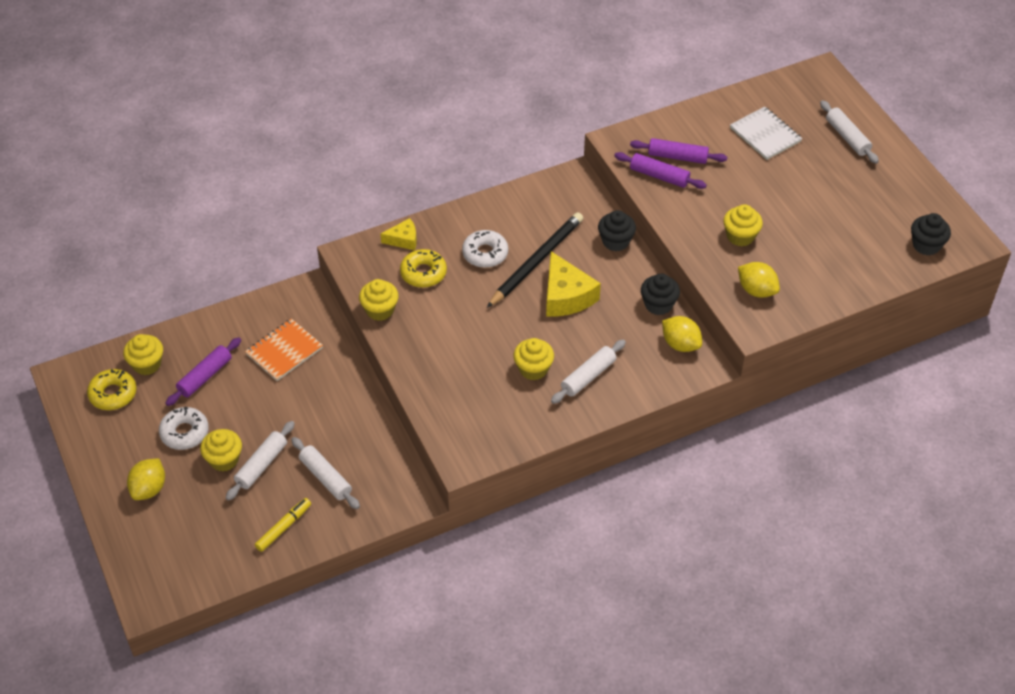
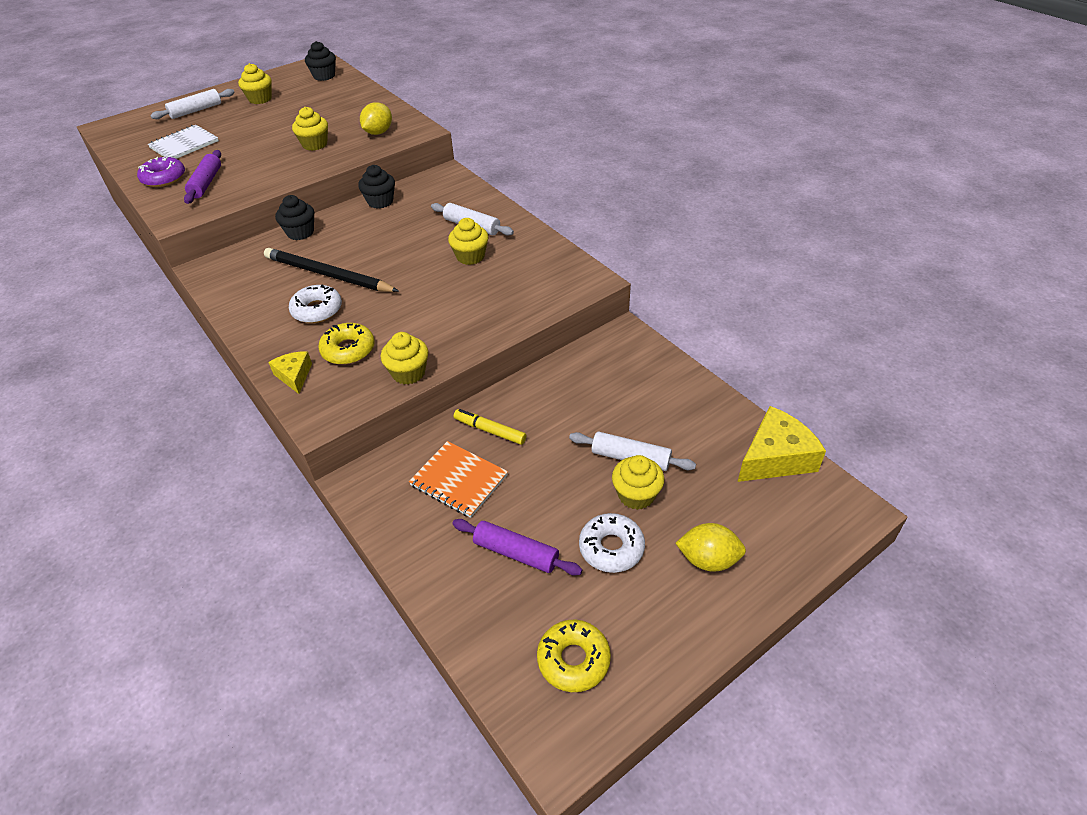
camera: 100 degrees left, 5 degrees down
yellow cupcake [123,334,163,375] -> yellow cupcake moved to [238,63,272,104]
yellow marker [255,498,311,552] -> yellow marker moved to [454,409,526,445]
white rolling pin [291,437,360,509] -> none
yellow cheese [546,251,601,316] -> yellow cheese moved to [738,406,826,482]
purple rolling pin [614,152,707,189] -> none
yellow lemon [662,316,702,352] -> none
none -> purple donut [137,157,185,187]

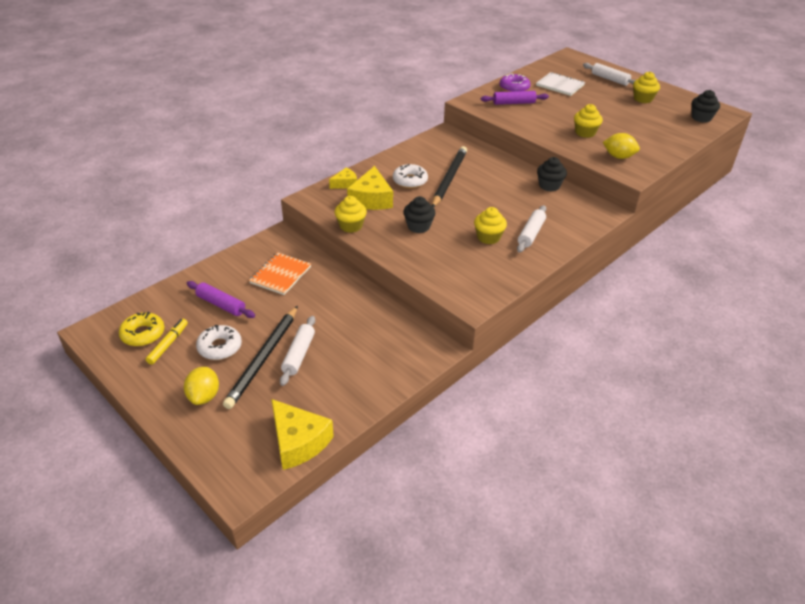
camera: 80 degrees right, 5 degrees down
black cupcake [275,195,314,240] -> black cupcake moved to [403,196,435,233]
yellow donut [318,323,374,365] -> yellow cheese [347,166,393,210]
purple rolling pin [452,519,582,576] -> purple rolling pin turned 75 degrees counterclockwise [187,281,255,318]
yellow marker [454,409,526,445] -> yellow marker moved to [146,319,188,365]
yellow cupcake [612,455,664,510] -> black pencil [223,306,298,409]

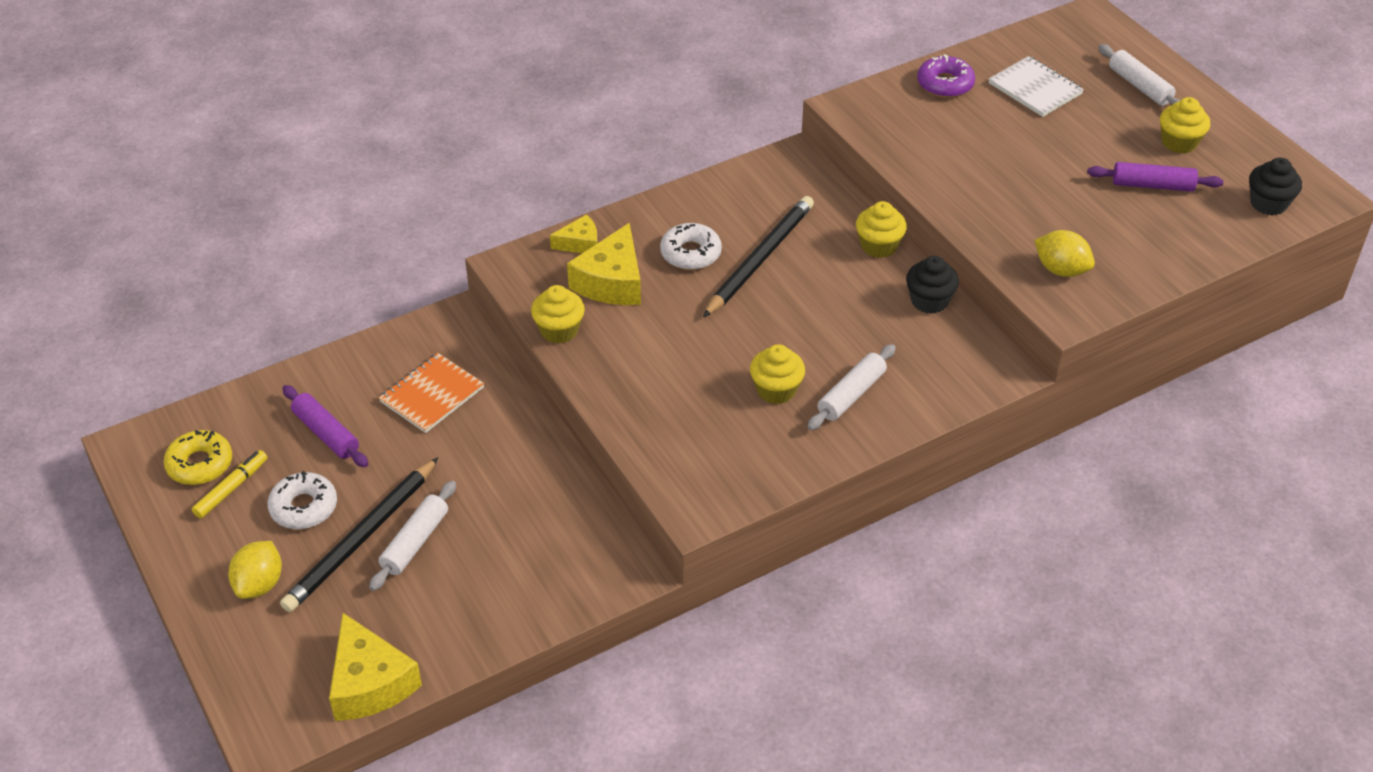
camera: 15 degrees right, 5 degrees up
black cupcake [403,196,435,233] -> none
purple rolling pin [481,91,549,105] -> purple rolling pin moved to [1087,162,1223,192]
yellow cupcake [574,104,603,138] -> yellow cupcake moved to [856,201,907,258]

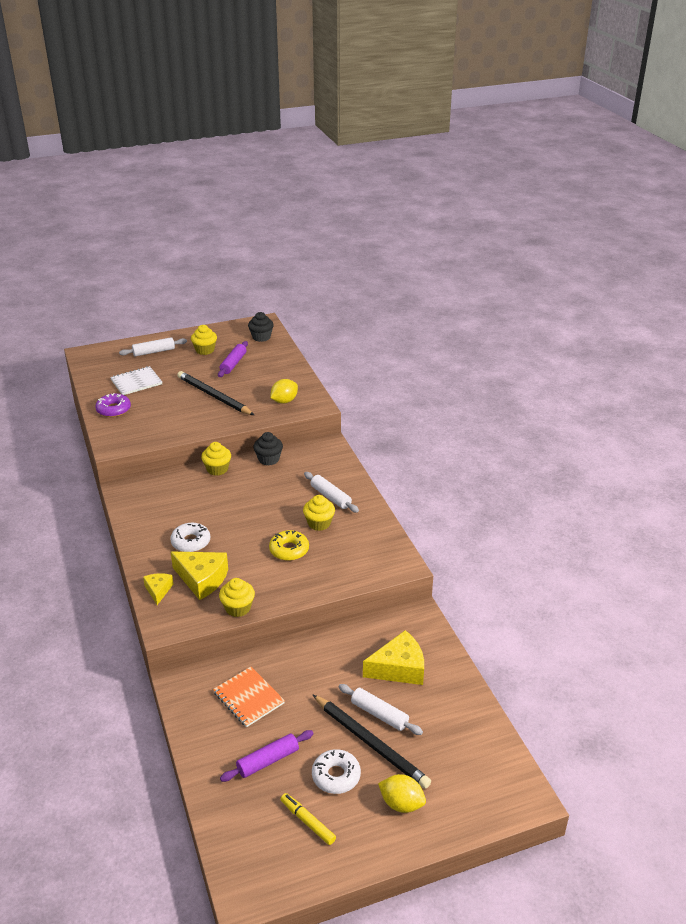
camera: 80 degrees left, 10 degrees down
yellow donut [164,430,232,485] -> yellow donut moved to [269,530,309,561]
yellow cheese [329,613,422,721] -> yellow cheese moved to [363,630,424,685]
black pencil [703,196,814,318] -> black pencil moved to [177,371,254,415]

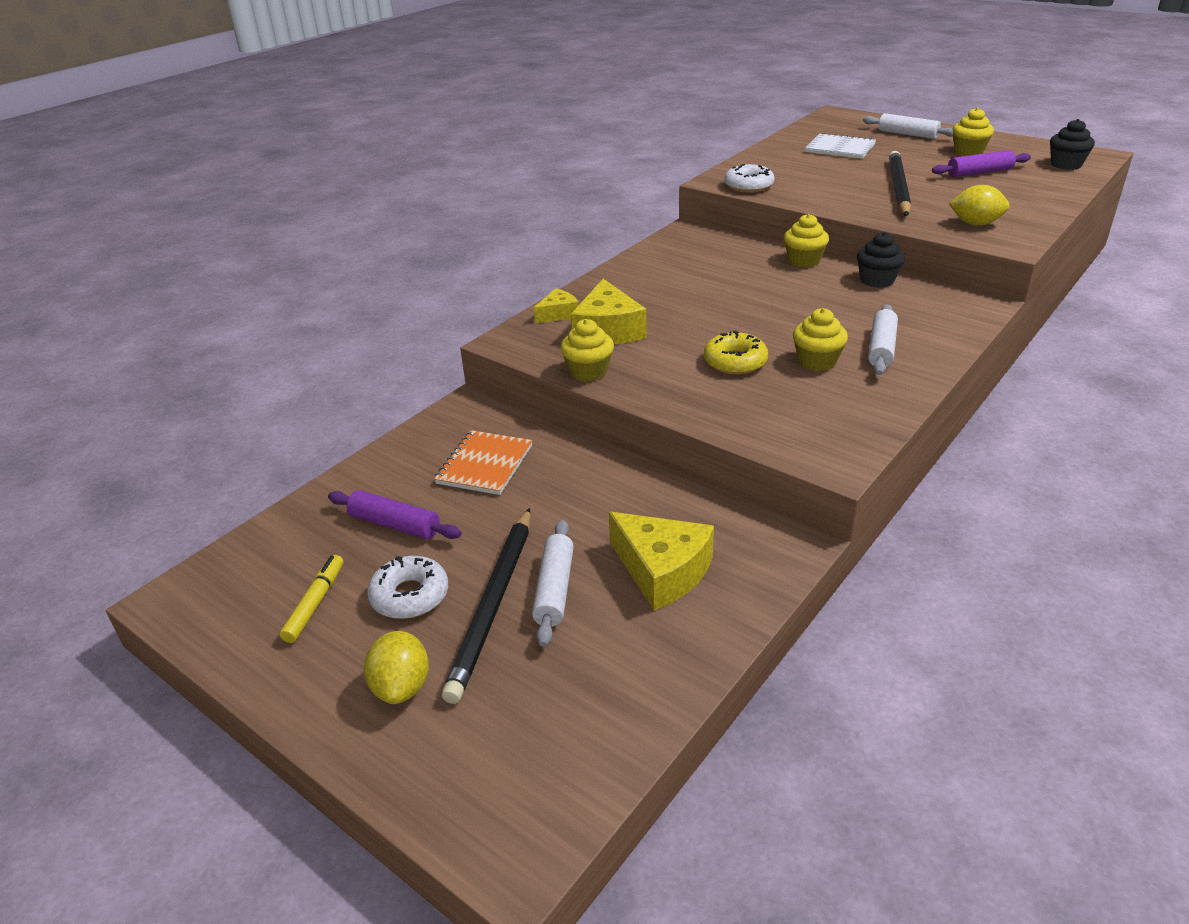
camera: 60 degrees right, 0 degrees up
purple donut [96,393,131,417] -> none
white donut [170,523,210,552] -> white donut moved to [724,164,775,193]

